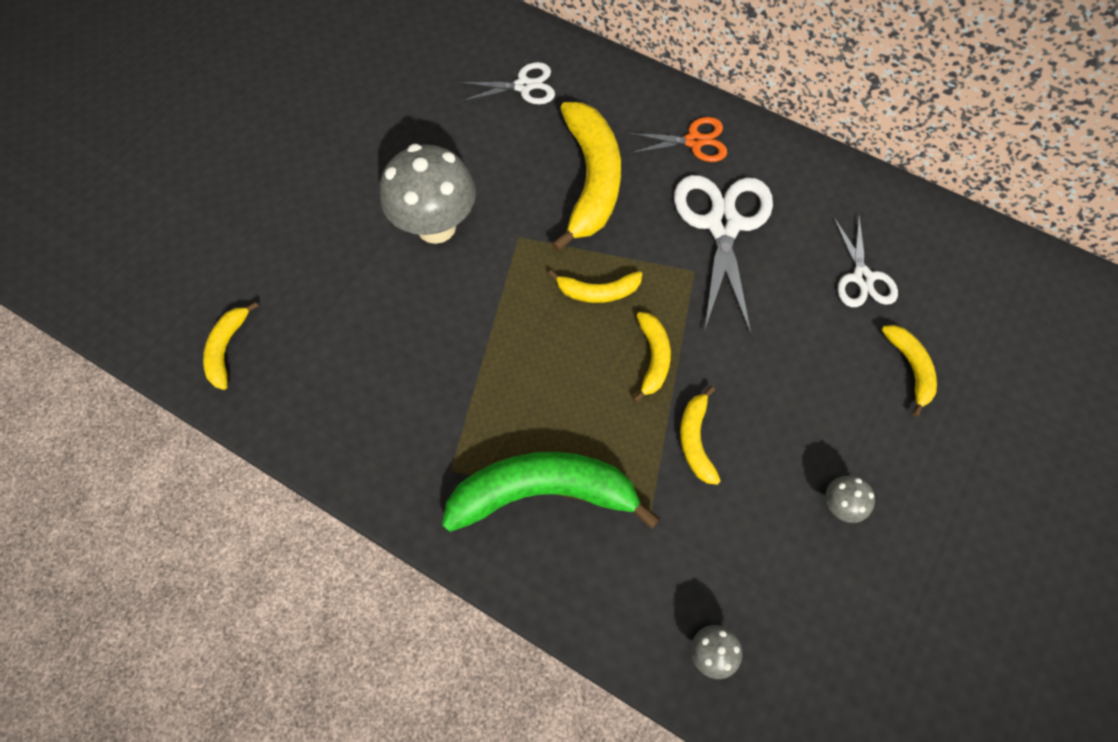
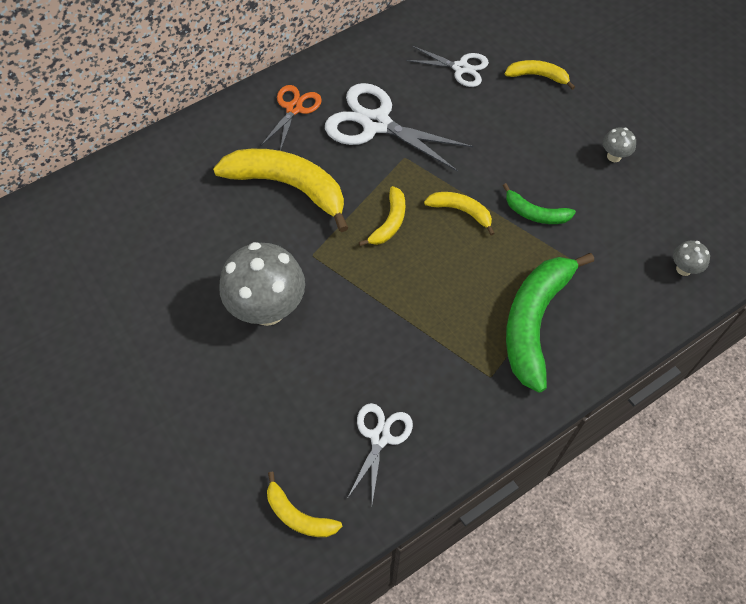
camera: 65 degrees left, 5 degrees down
white scissors [458,62,555,104] -> white scissors moved to [347,403,413,504]
yellow banana [680,386,721,485] -> green banana [502,183,576,224]

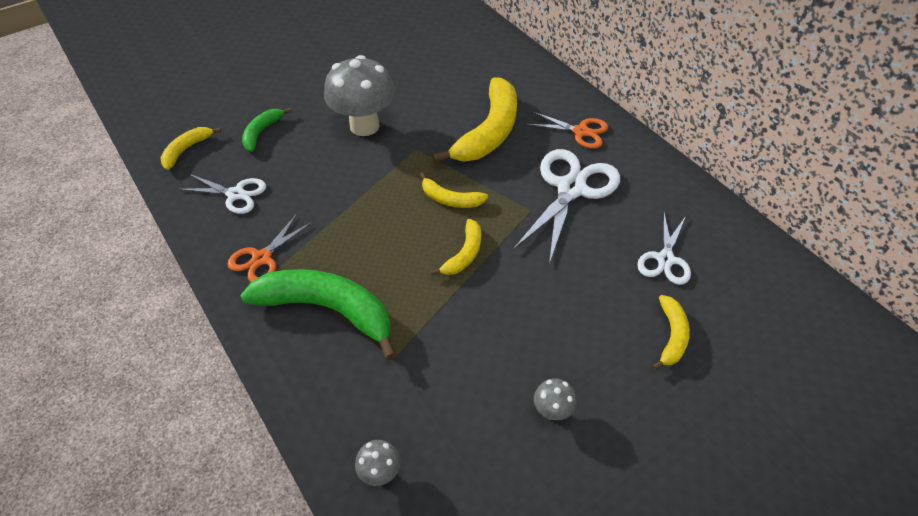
camera: 90 degrees right, 10 degrees down
green banana [502,183,576,224] -> green banana moved to [242,108,291,152]
none -> orange scissors [227,214,313,282]

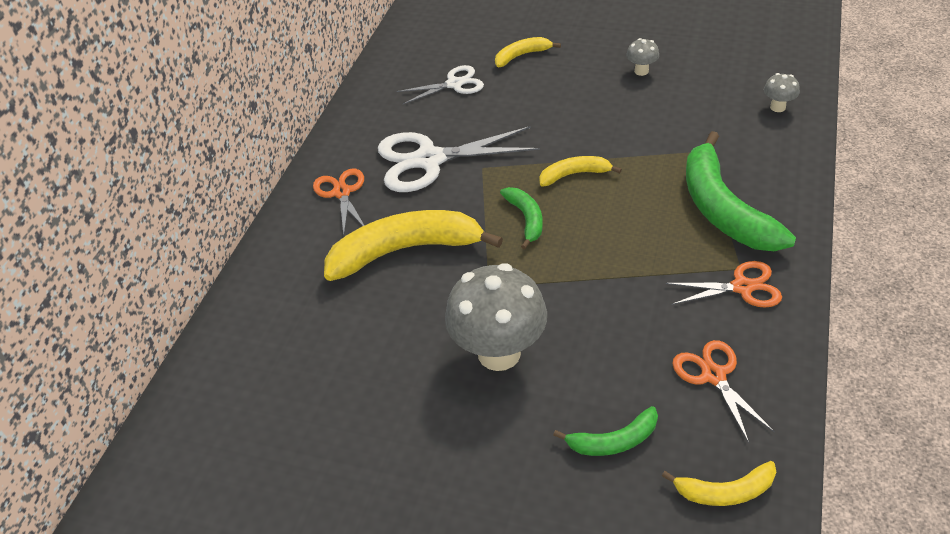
camera: 125 degrees left, 5 degrees down
white scissors [179,174,266,214] -> orange scissors [672,340,775,443]
yellow banana [420,172,488,208] -> green banana [500,187,543,249]

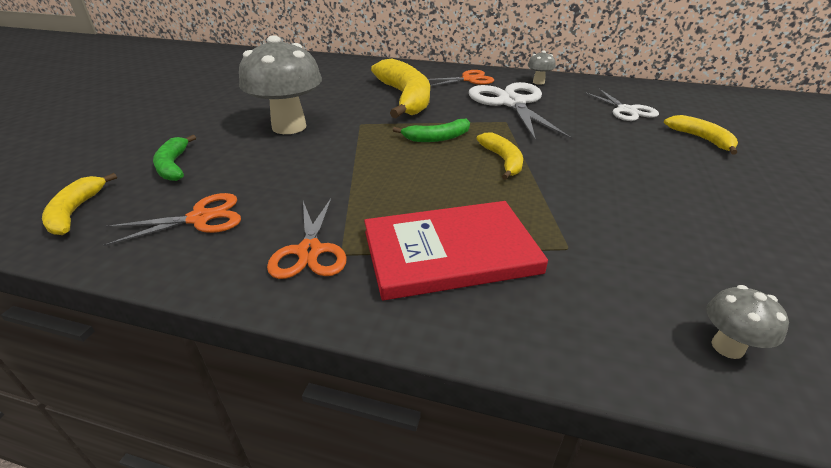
camera: 85 degrees right, 10 degrees down
grey mushroom [626,38,659,76] -> grey mushroom moved to [528,51,556,85]
green banana [686,131,796,251] -> red book [364,201,548,300]

